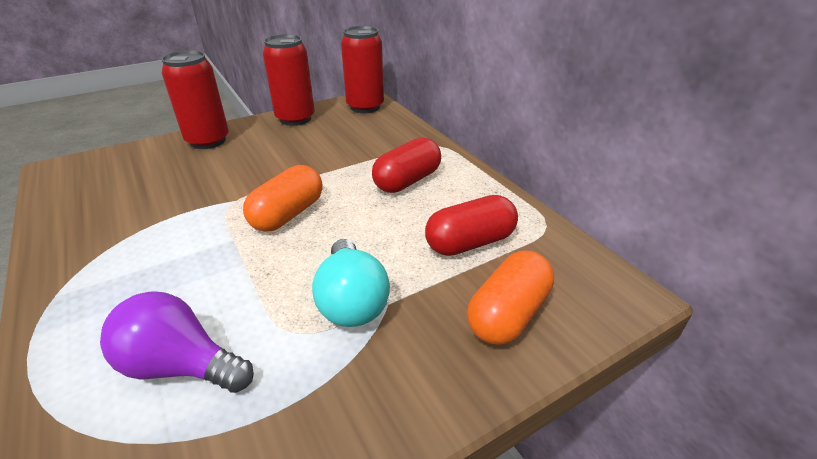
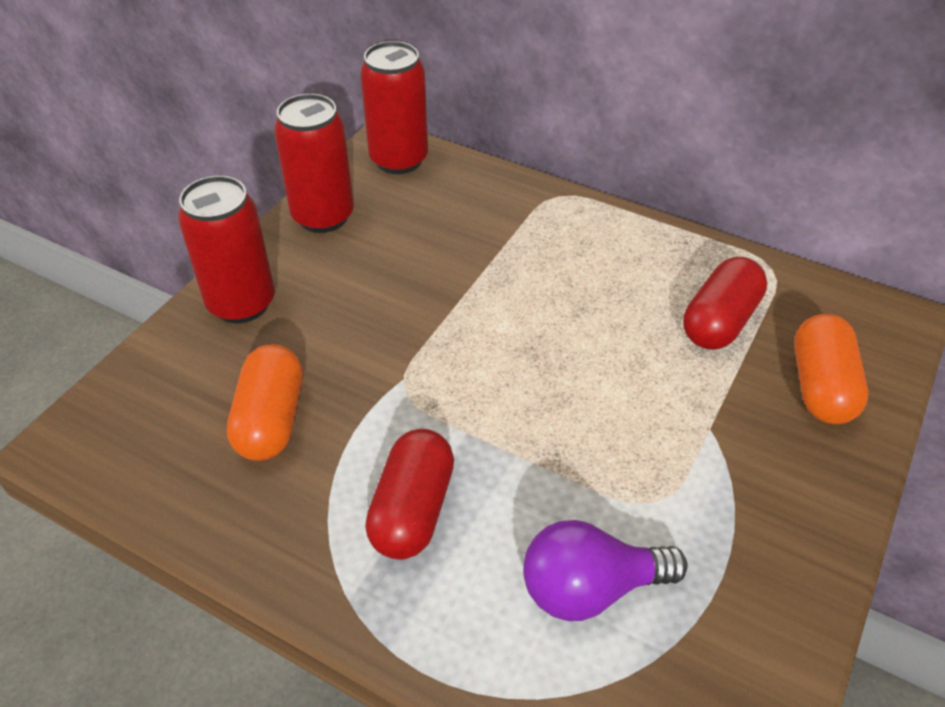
camera: 30 degrees left, 10 degrees up
orange capsule [243,165,323,232] -> orange capsule moved to [227,344,302,461]
turquoise light bulb [312,239,390,327] -> none
red capsule [372,137,441,193] -> red capsule moved to [365,429,454,560]

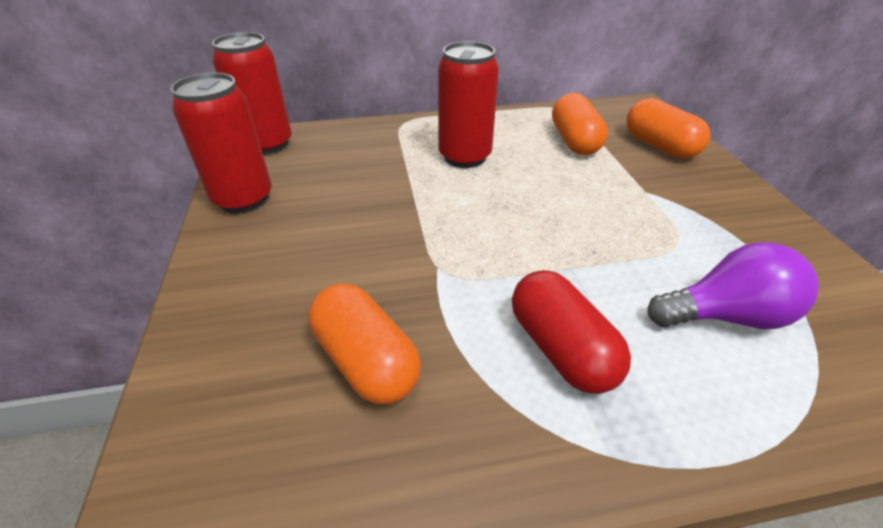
camera: 40 degrees left, 5 degrees down
red can [178,176,275,323] -> red can moved to [438,41,499,168]
purple light bulb [523,520,688,621] -> purple light bulb turned 135 degrees counterclockwise [648,242,819,329]
red capsule [683,257,767,350] -> orange capsule [552,93,608,155]

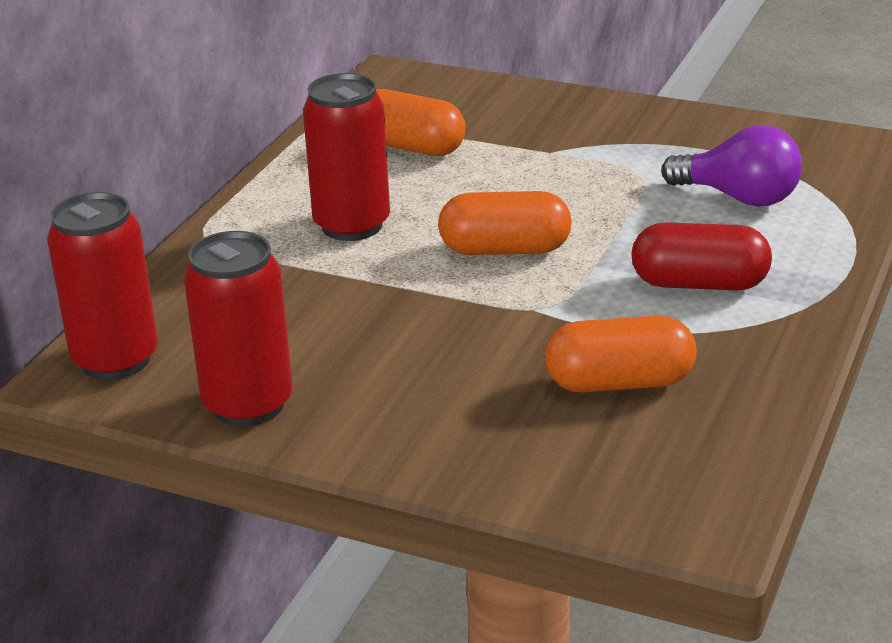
camera: 55 degrees left, 10 degrees down
orange capsule [626,98,710,159] -> orange capsule moved to [438,191,572,255]
purple light bulb [648,242,819,329] -> purple light bulb turned 90 degrees clockwise [661,125,802,207]

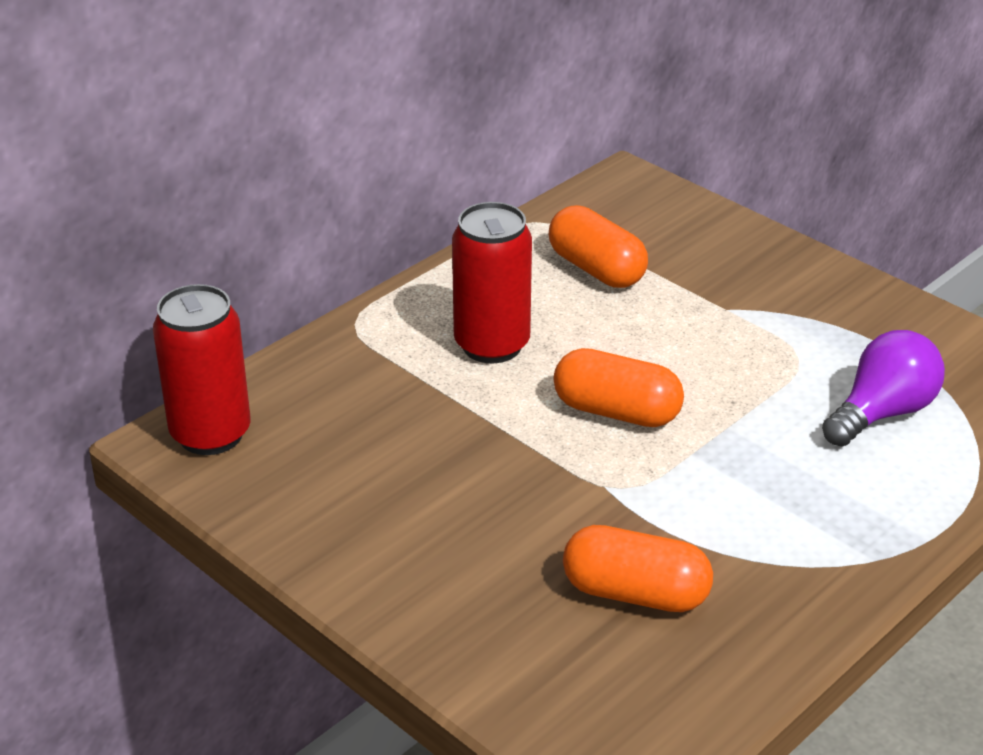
camera: 20 degrees right, 5 degrees up
red can [184,231,293,426] -> none
red capsule [631,222,772,290] -> none
purple light bulb [661,125,802,207] -> purple light bulb turned 90 degrees counterclockwise [822,330,945,447]

